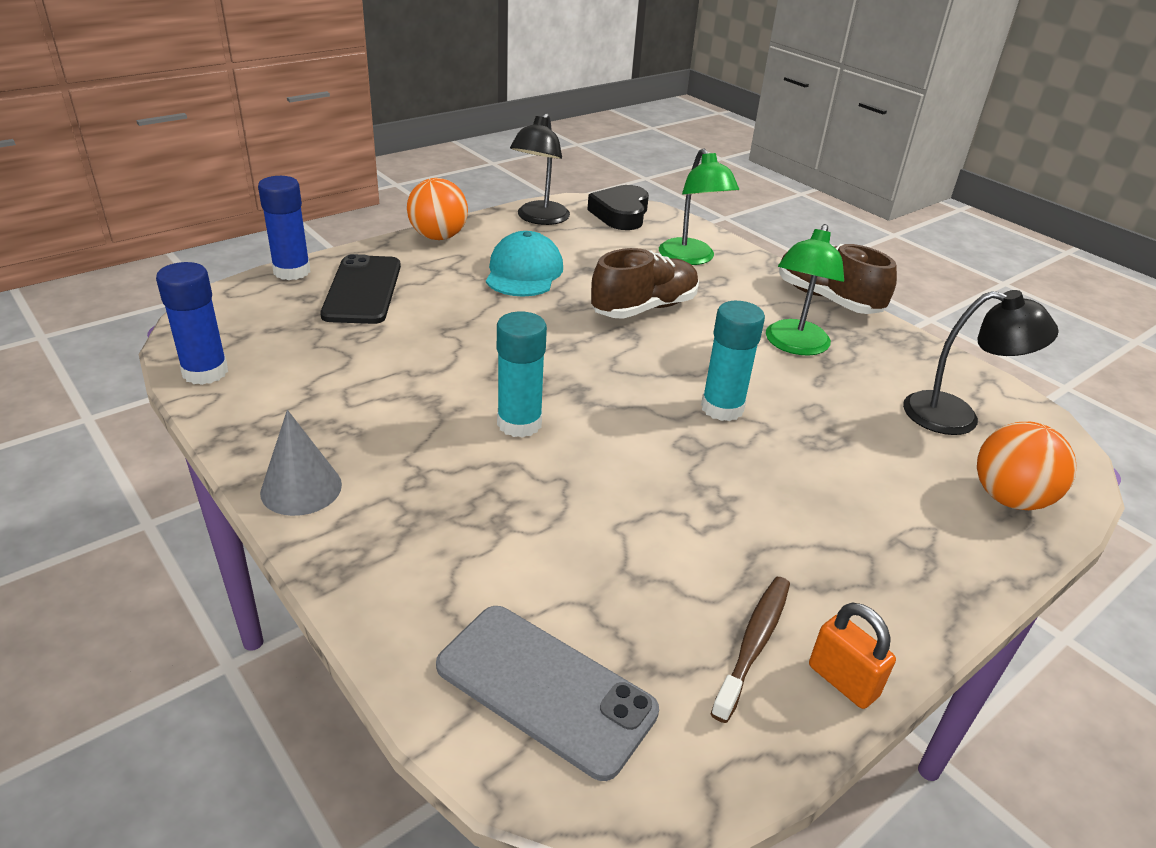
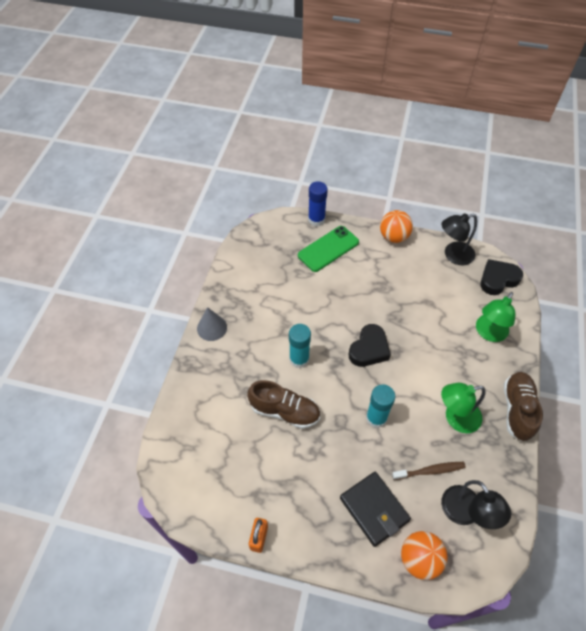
camera: 55 degrees right, 20 degrees up
blue glue stick [156,262,228,385] -> none
black phone [320,254,401,324] -> green phone [298,226,359,272]
grey phone [436,606,659,781] -> none
turquoise cap [486,231,563,297] -> none
brown shoe [591,248,699,319] -> brown shoe moved to [247,380,320,429]
brown toothbrush [711,577,790,723] -> brown toothbrush moved to [392,462,465,480]
none -> black wallet [340,472,411,547]
none -> black heart [349,324,391,367]

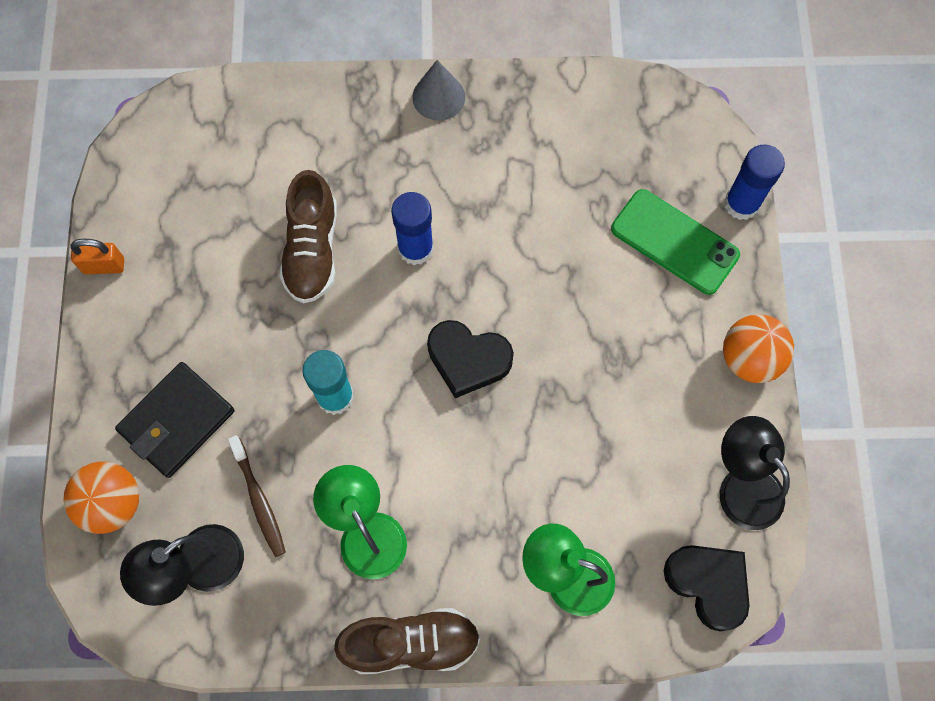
camera: 75 degrees right, 15 degrees up
turquoise glue stick [289,324,311,368] -> blue glue stick [391,192,434,265]

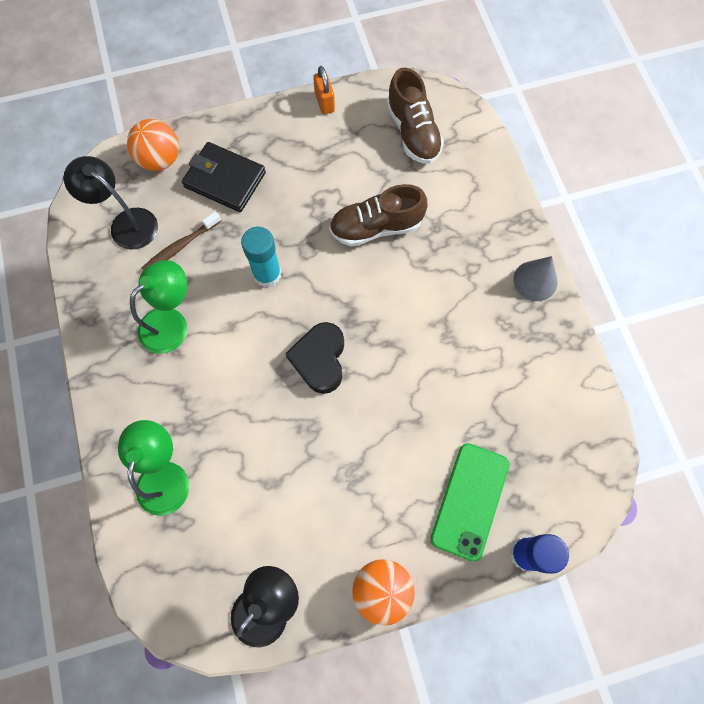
camera: 75 degrees right, 0 degrees up
brown shoe [334,608,480,674] -> brown shoe moved to [387,67,444,164]
blue glue stick [391,192,434,265] -> none
black heart [664,545,750,632] -> none

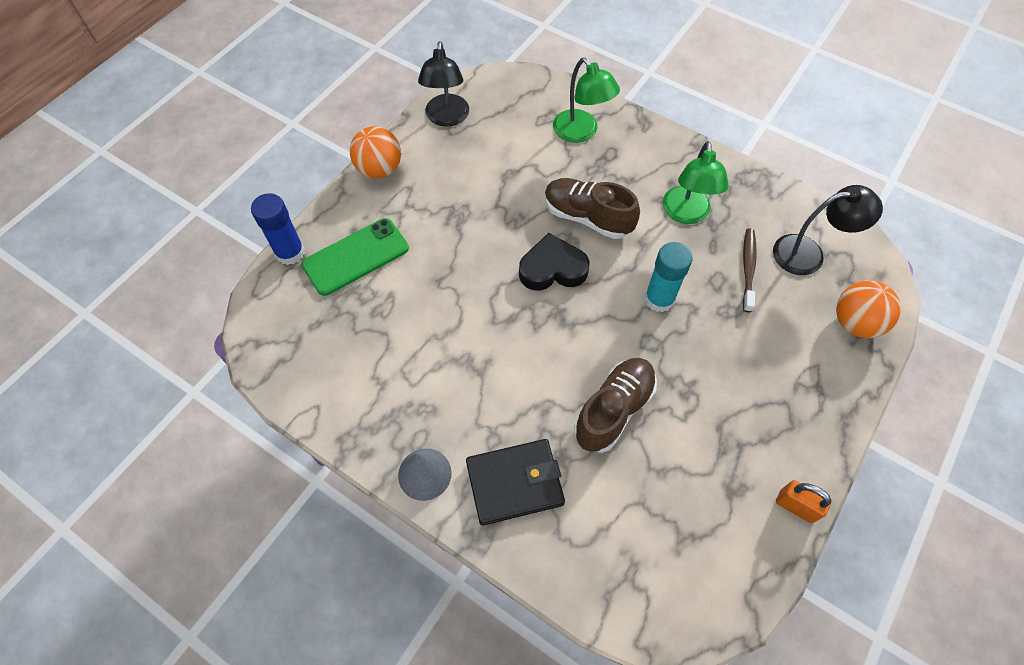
camera: 140 degrees right, 10 degrees down
black wallet [182,142,266,212] -> black wallet moved to [466,439,565,526]
black heart [285,322,344,394] -> black heart turned 60 degrees counterclockwise [519,233,590,291]
brown shoe [387,67,444,164] -> brown shoe moved to [545,178,640,239]
green phone [430,443,509,562] -> green phone turned 75 degrees clockwise [302,218,409,296]

